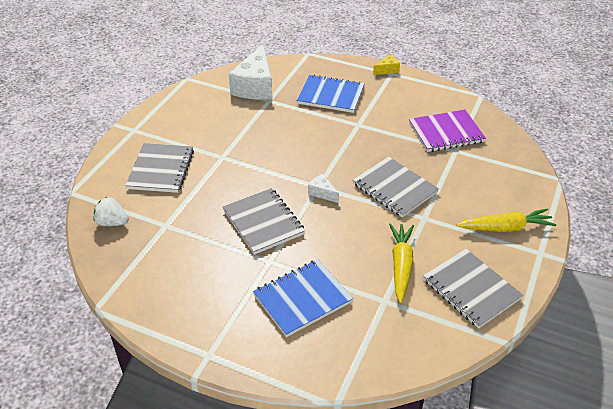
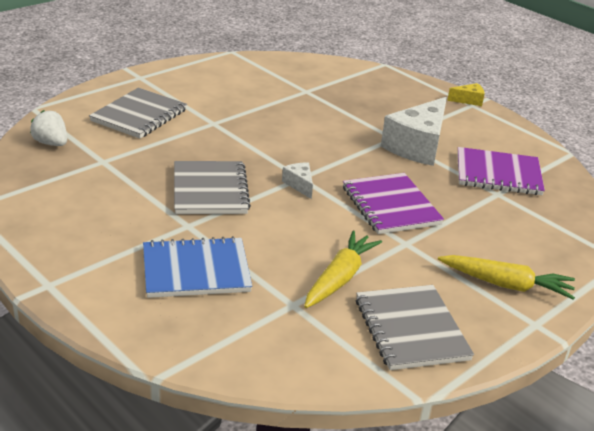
camera: 20 degrees right, 10 degrees down
white cheese [229,44,272,100] -> white cheese moved to [381,97,447,166]
blue notebook [297,74,364,113] -> none
grey notebook [353,157,439,218] -> purple notebook [343,173,444,234]

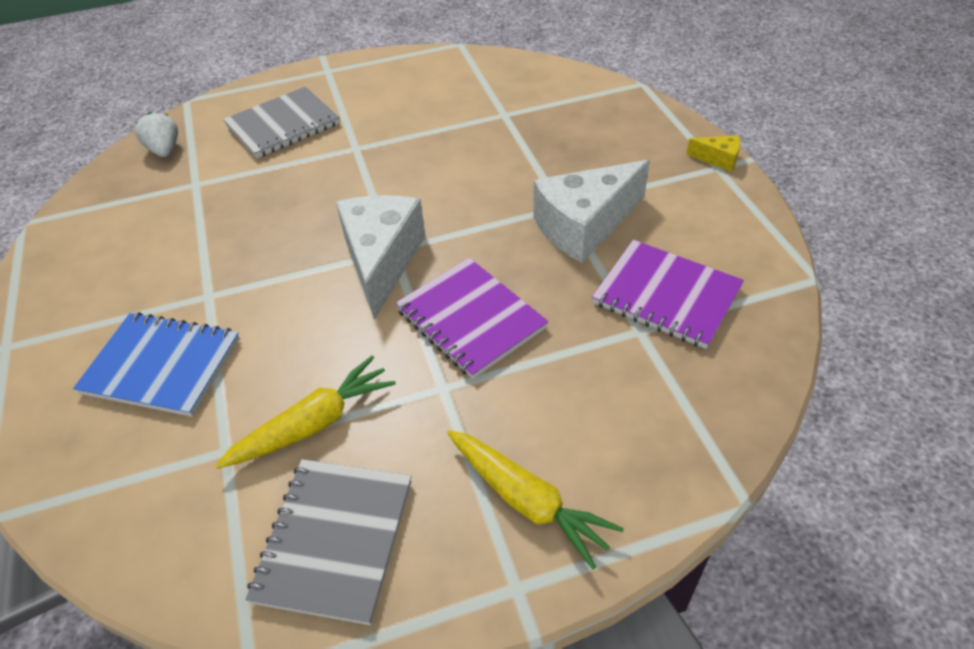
camera: 30 degrees right, 15 degrees up
grey notebook [174,161,251,214] -> none
white cheese [282,162,313,199] -> white cheese [336,195,425,320], size x2.23
purple notebook [343,173,444,234] -> purple notebook turned 45 degrees counterclockwise [395,258,548,379]

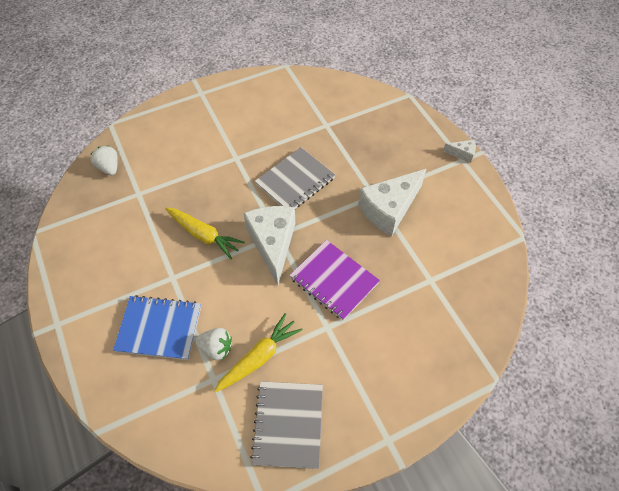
camera: 10 degrees left, 10 degrees up
grey notebook [223,87,340,158] -> grey notebook moved to [255,147,335,209]
yellow carrot [447,430,624,569] -> yellow carrot moved to [165,207,245,259]
purple notebook [592,240,744,349] -> none
yellow cheese [686,135,740,172] -> white cheese [443,140,476,163]
none -> white strawberry [195,328,232,360]

